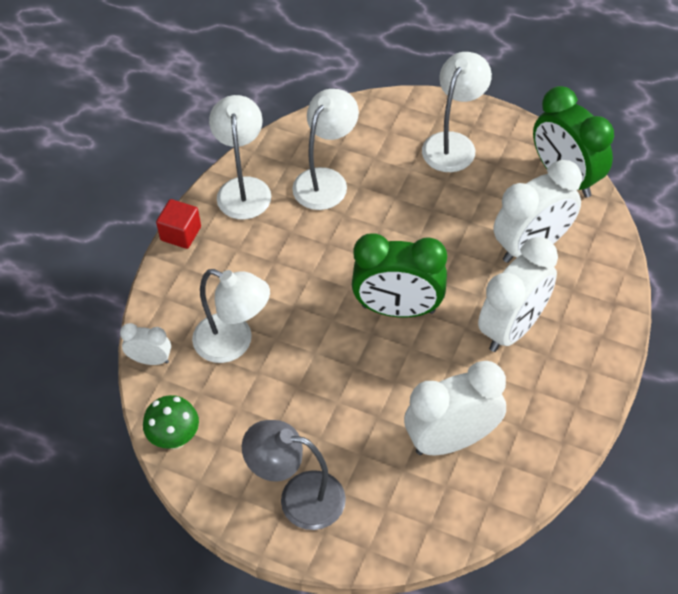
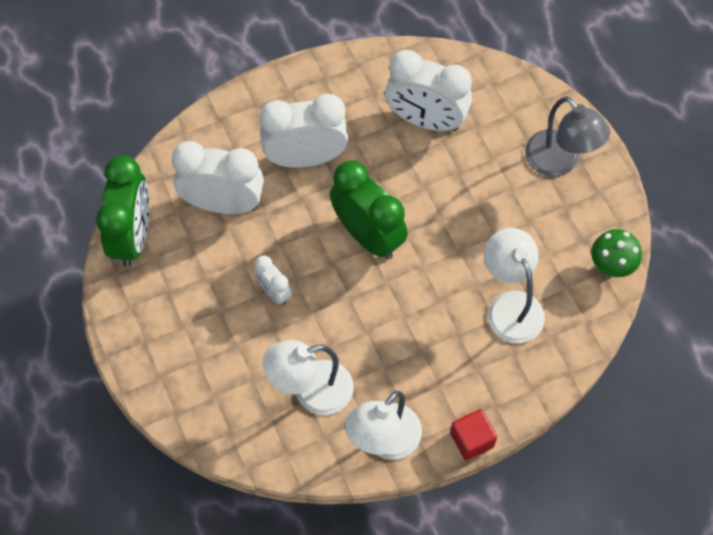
camera: 140 degrees left, 10 degrees up
white clock [120,323,171,365] -> white clock moved to [254,255,292,305]
white lamp [422,52,492,172] -> none

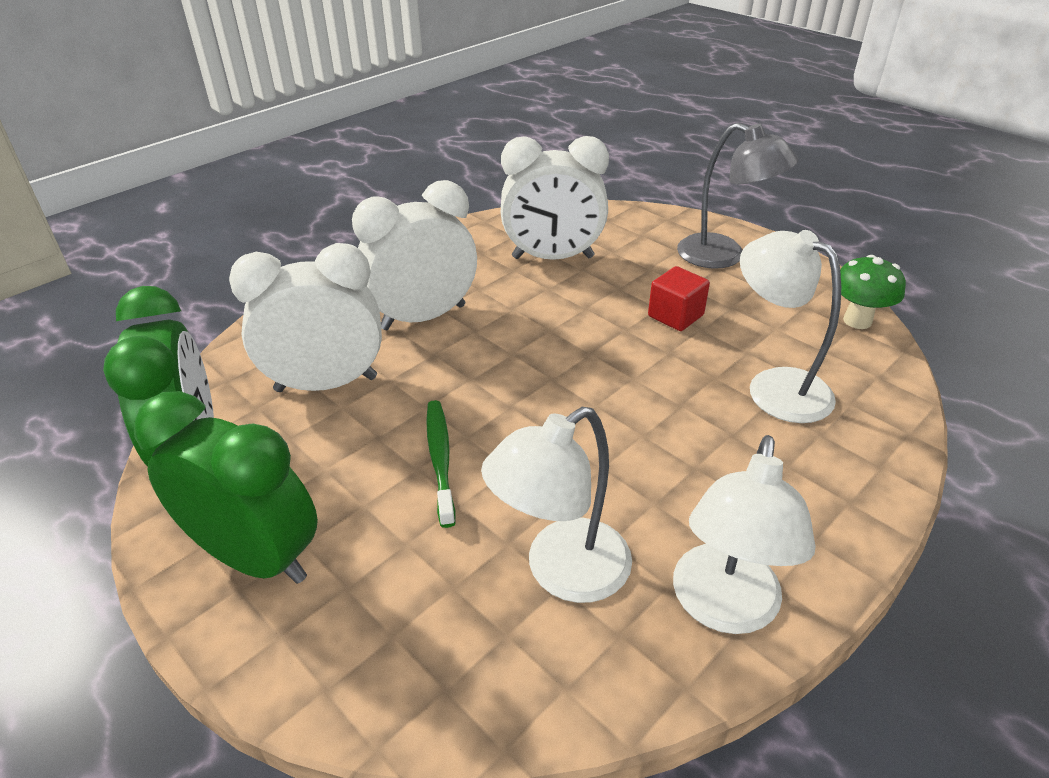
camera: 20 degrees left, 25 degrees down
white clock [254,255,292,305] -> green toothbrush [426,400,455,528]
green clock [330,160,408,259] -> green clock moved to [134,391,318,584]
red cube [450,409,497,460] -> red cube moved to [648,266,710,331]

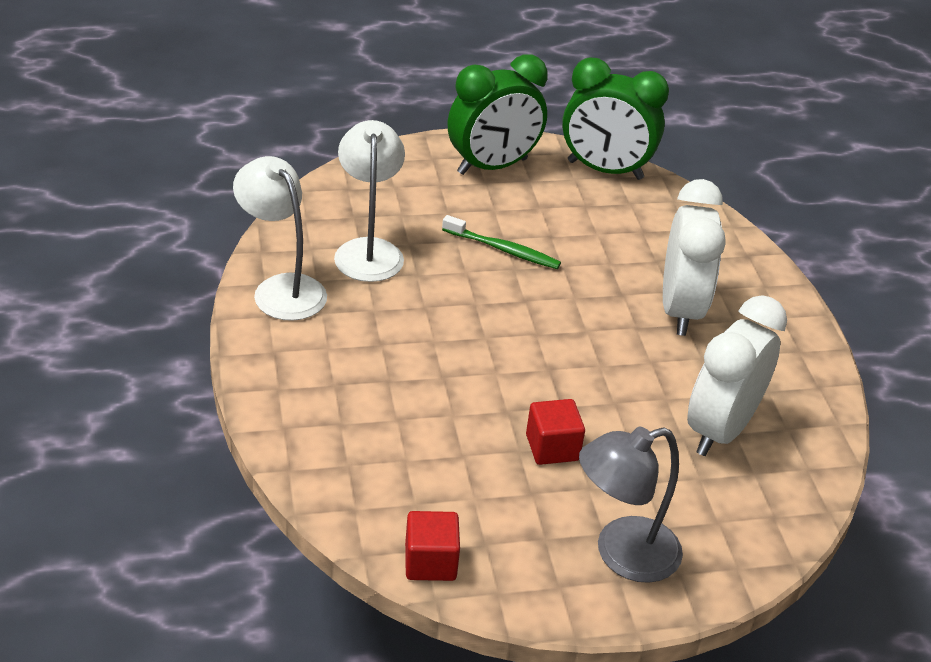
camera: 120 degrees right, 0 degrees up
white clock [229,243,382,392] -> none
white lamp [740,230,841,423] -> none
green mushroom [840,255,906,329] -> red cube [405,511,460,581]

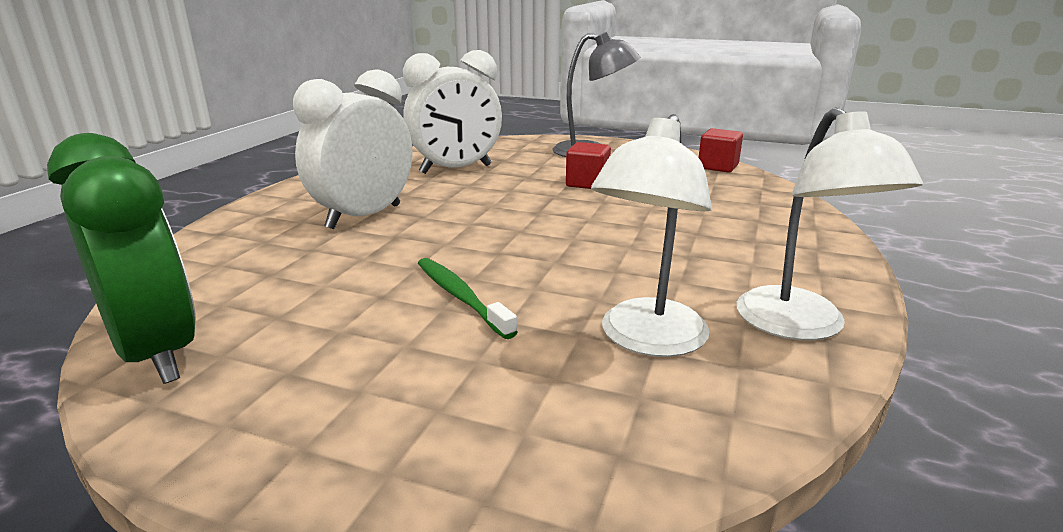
camera: 145 degrees left, 15 degrees down
green clock [448,54,548,175] -> none

